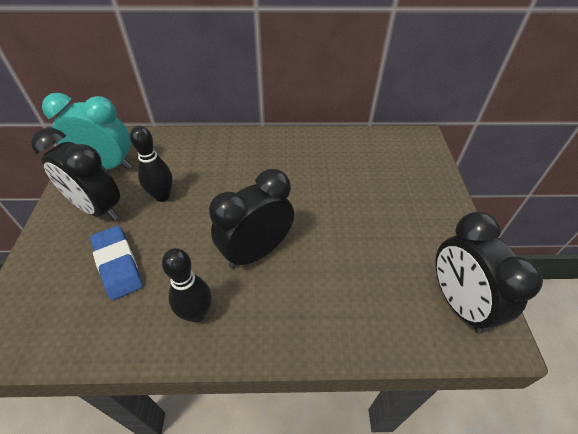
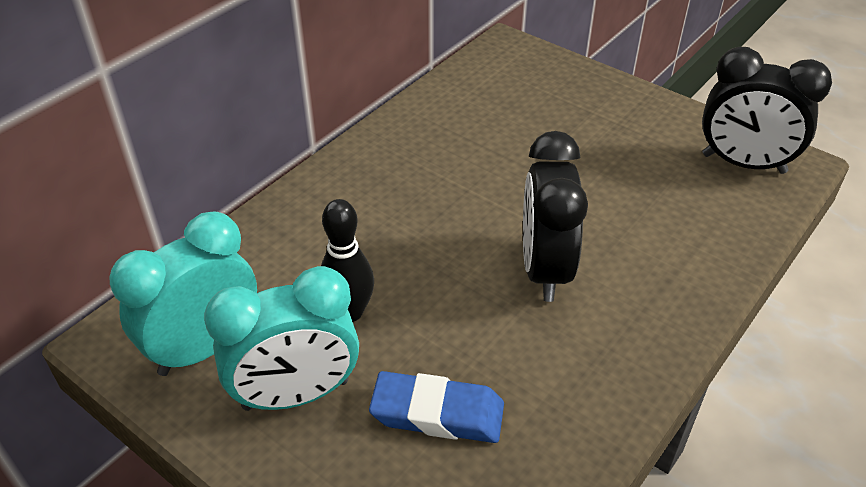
camera: 50 degrees left, 5 degrees down
black clock [31,128,120,220] -> turquoise clock [204,266,359,411]
black bowling pin [162,248,211,322] -> none

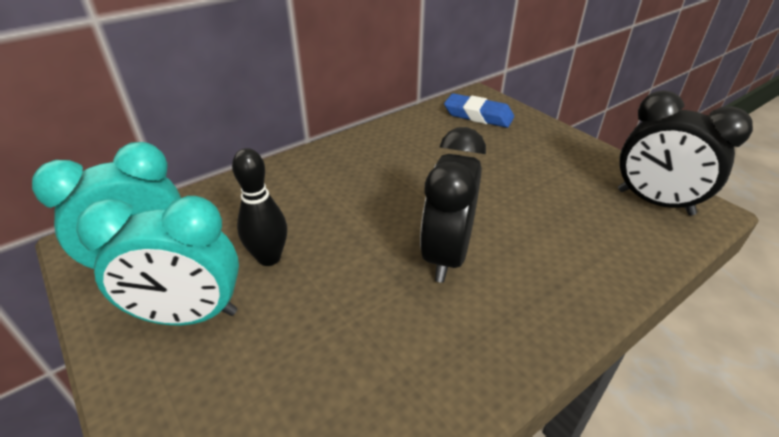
camera: 15 degrees right, 5 degrees down
blue eraser [369,371,504,443] -> blue eraser moved to [444,93,514,128]

